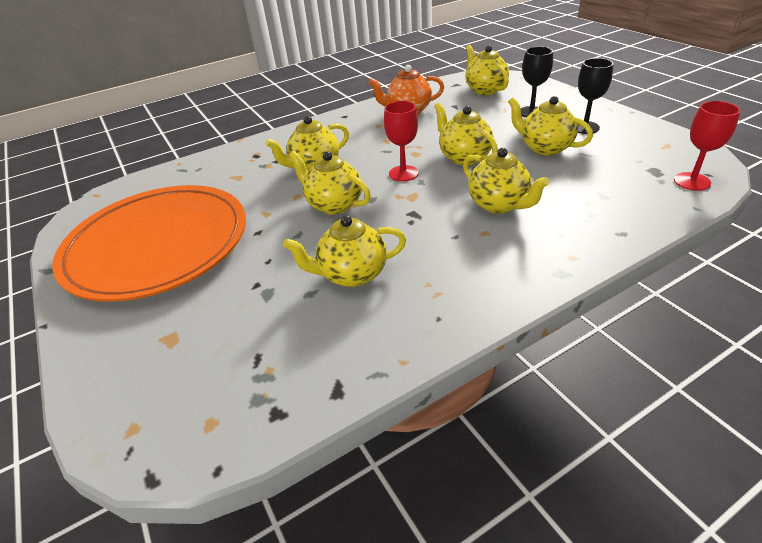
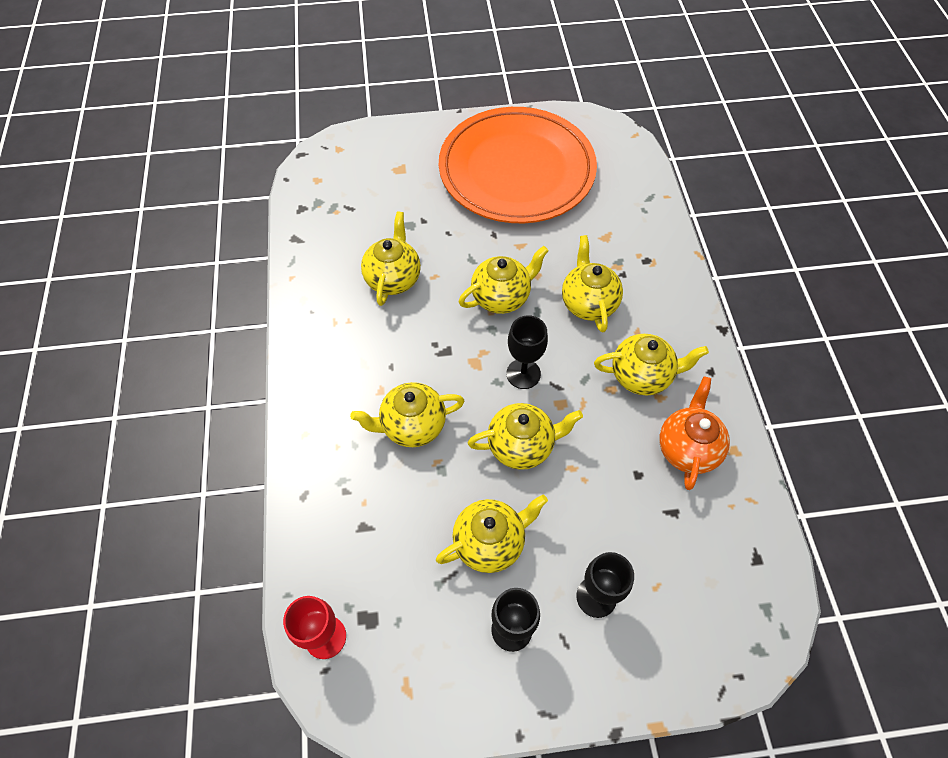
camera: 110 degrees right, 20 degrees up
red goblet [384,101,419,182] -> black goblet [507,315,548,389]
yellow teapot [465,45,509,95] -> yellow teapot moved to [594,334,709,395]

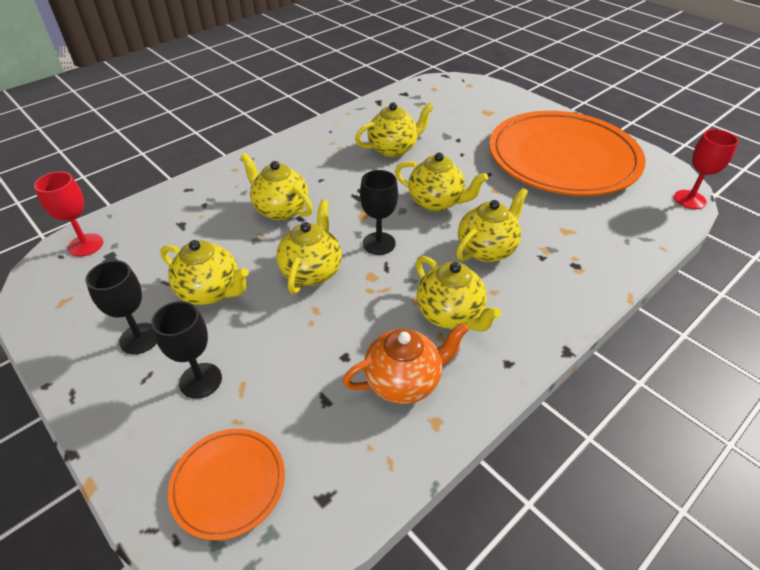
camera: 55 degrees right, 15 degrees down
yellow teapot [468,403,583,470] -> yellow teapot turned 120 degrees counterclockwise [276,200,342,294]
none -> orange plate [168,429,285,540]
none -> red goblet [674,129,739,209]

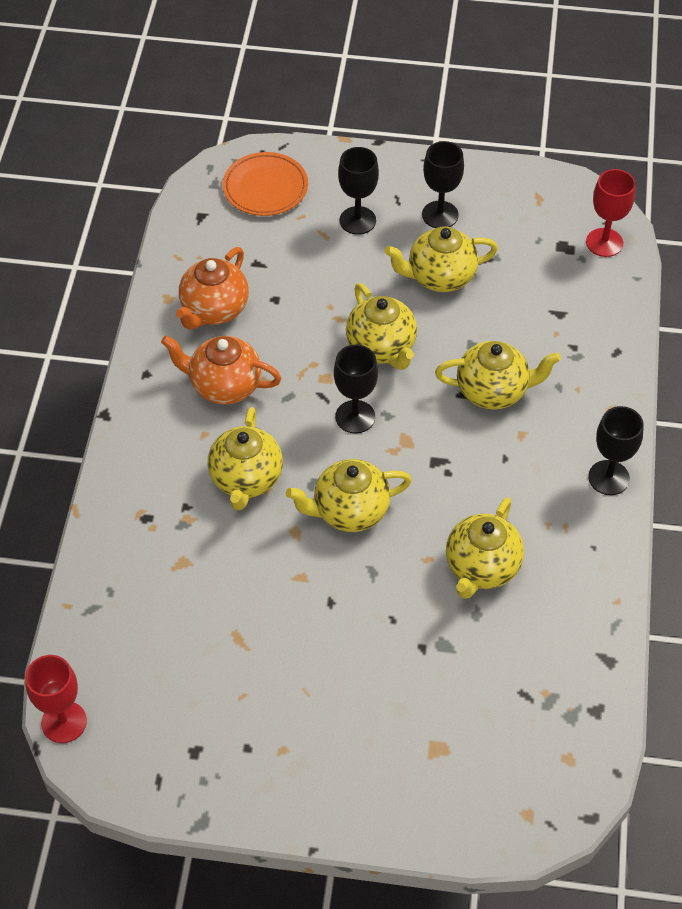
camera: 140 degrees right, 10 degrees up
yellow teapot [416,256,501,332] -> orange teapot [161,336,281,404]
orange plate [489,111,646,196] -> none
none -> black goblet [588,406,644,495]

